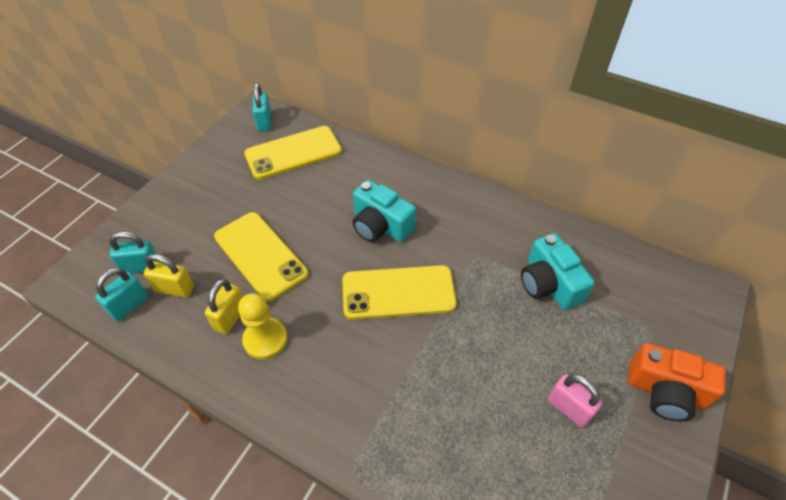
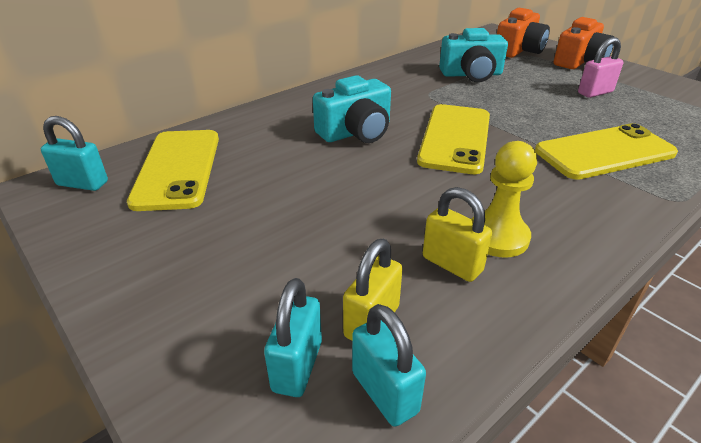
camera: 70 degrees left, 15 degrees down
yellow phone [214,212,308,301] -> yellow phone moved to [535,123,678,180]
none -> orange camera [497,8,550,58]

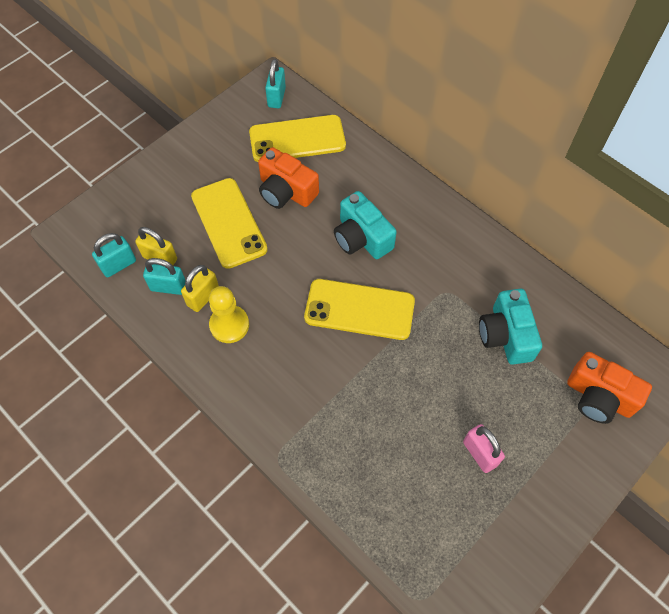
camera: 85 degrees right, 25 degrees up
turquoise padlock [264,278,322,397] -> turquoise padlock moved to [143,258,186,295]
yellow phone [535,123,678,180] -> yellow phone moved to [191,178,268,269]
orange camera [554,17,614,69] -> orange camera moved to [258,147,319,209]

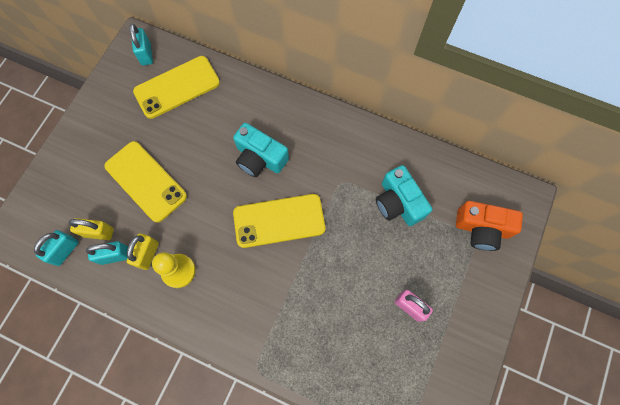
camera: 20 degrees left, 10 degrees up
orange camera [258,147,319,209] -> none

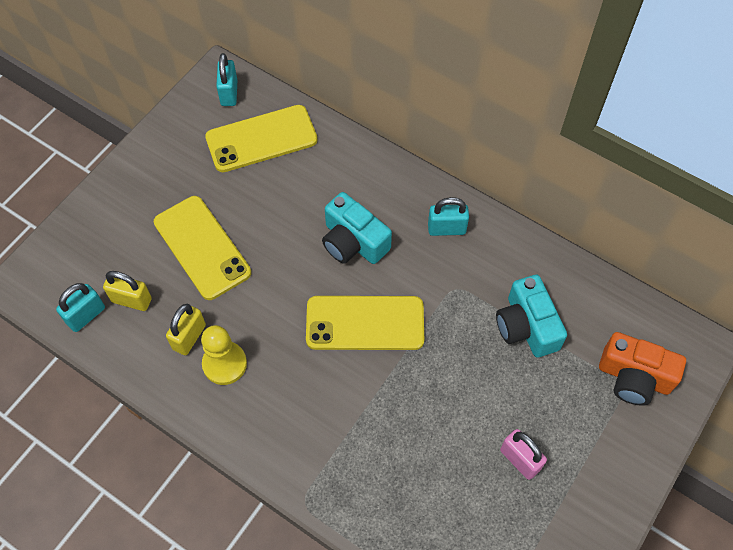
camera: 10 degrees right, 10 degrees down
turquoise padlock [86,241,128,265] -> turquoise padlock moved to [428,197,469,236]

